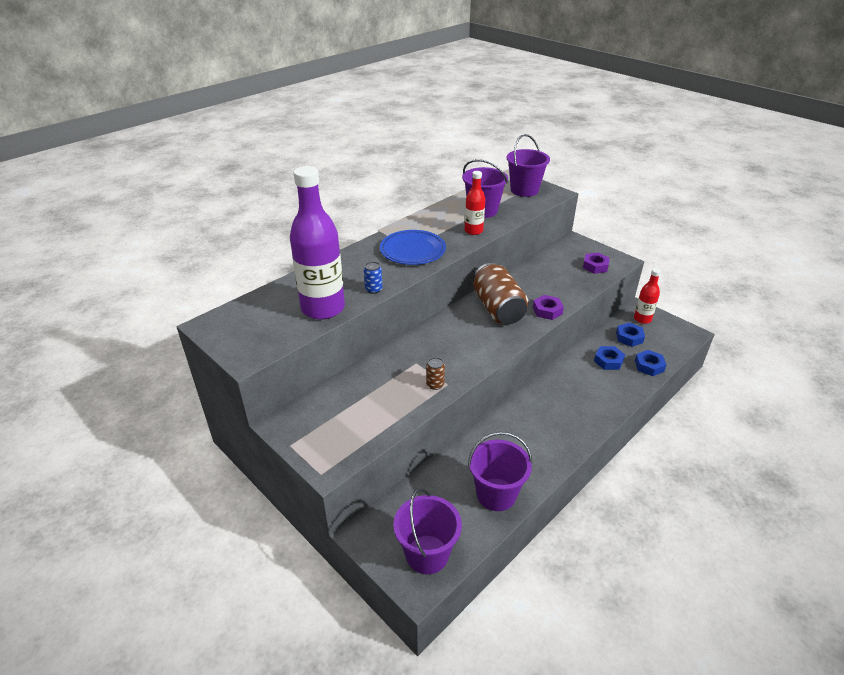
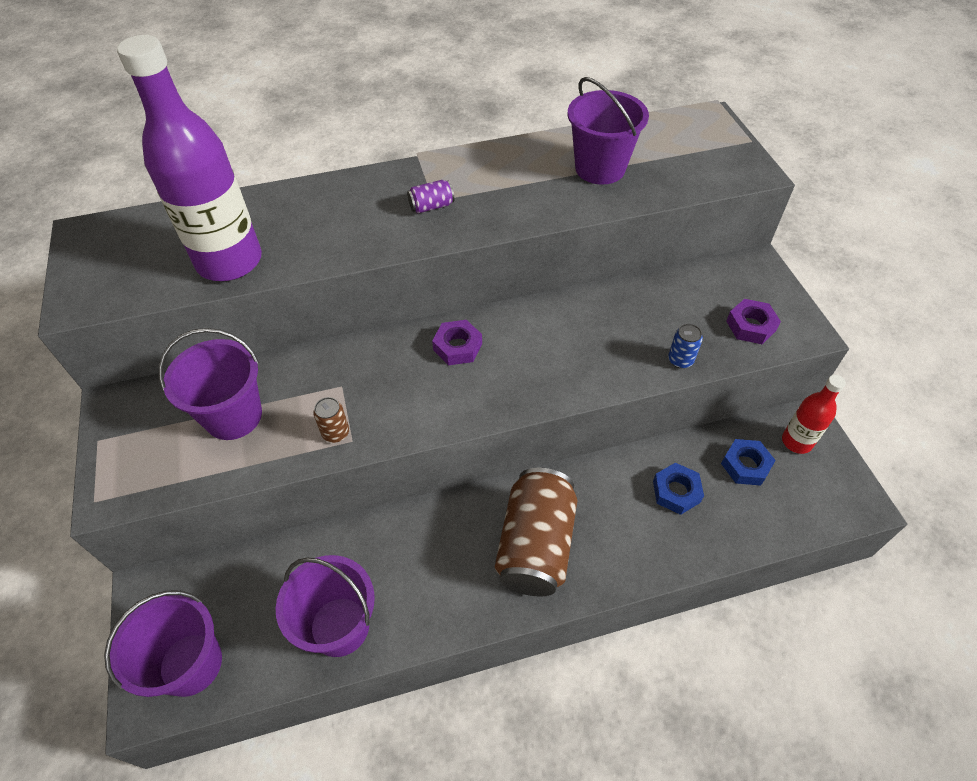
camera: 30 degrees right, 15 degrees up
blue can [364,262,382,294] -> blue can moved to [668,324,703,368]
blue plate [380,230,446,265] -> purple can [407,180,454,213]
red bottle [465,171,485,235] -> none
brown can [473,263,528,324] -> brown can moved to [495,468,577,597]
purple bucket [507,134,550,197] -> purple bucket moved to [159,328,262,440]
purple nut [533,295,564,320] -> purple nut moved to [432,320,482,365]
blue nut [635,350,666,376] -> none

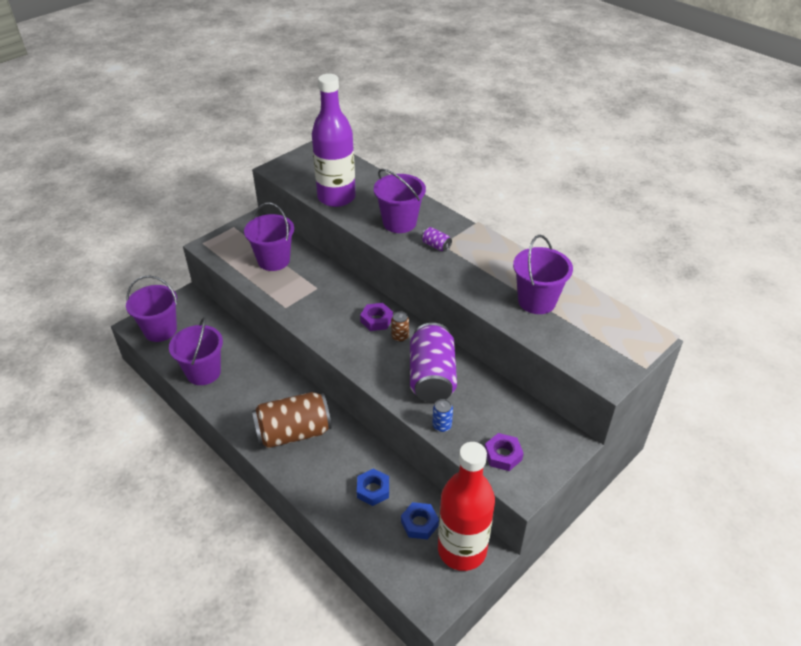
camera: 60 degrees right, 10 degrees down
brown can [313,397,349,443] -> brown can moved to [391,311,409,342]
red bottle [782,375,846,454] -> red bottle [438,442,495,571], size x1.96
none -> purple bucket [374,169,426,233]
none -> purple can [410,323,457,403]

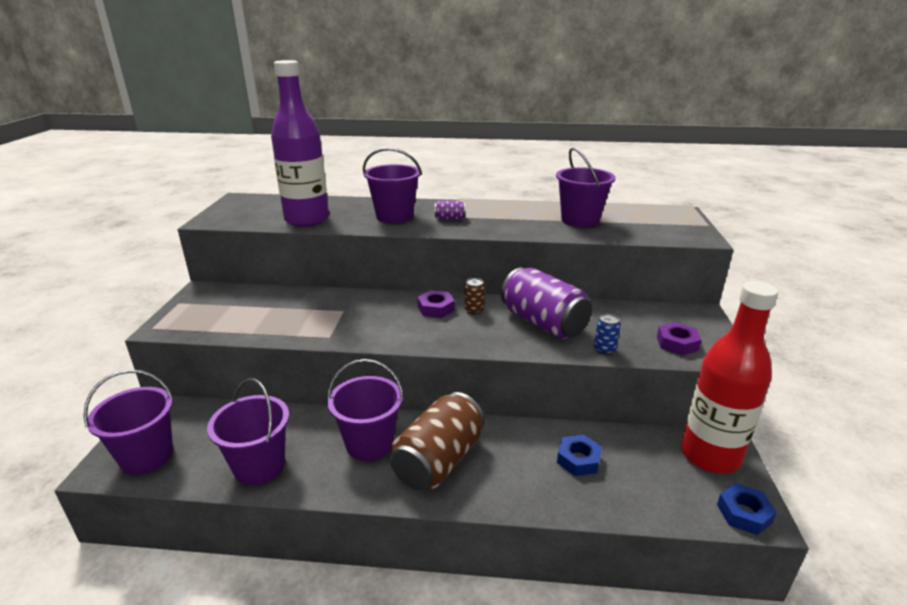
camera: 40 degrees left, 15 degrees down
purple bucket [244,202,294,271] -> purple bucket moved to [327,359,404,461]
blue nut [401,502,439,539] -> blue nut moved to [717,483,777,535]

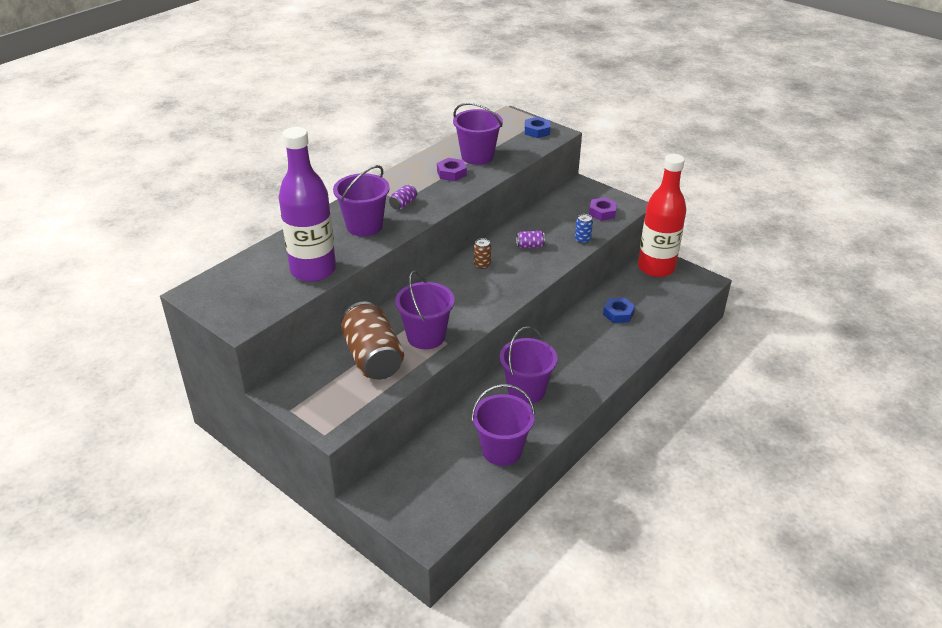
camera: 55 degrees left, 10 degrees up
purple bucket [83,370,173,475] -> purple bucket moved to [395,271,455,349]
brown can [390,392,484,490] -> brown can moved to [341,301,404,380]
purple nut [417,290,455,318] -> purple nut moved to [437,158,467,181]
purple can [501,267,592,339] -> purple can [516,231,545,248], size x0.41
blue nut [717,483,777,535] -> blue nut moved to [525,117,550,138]

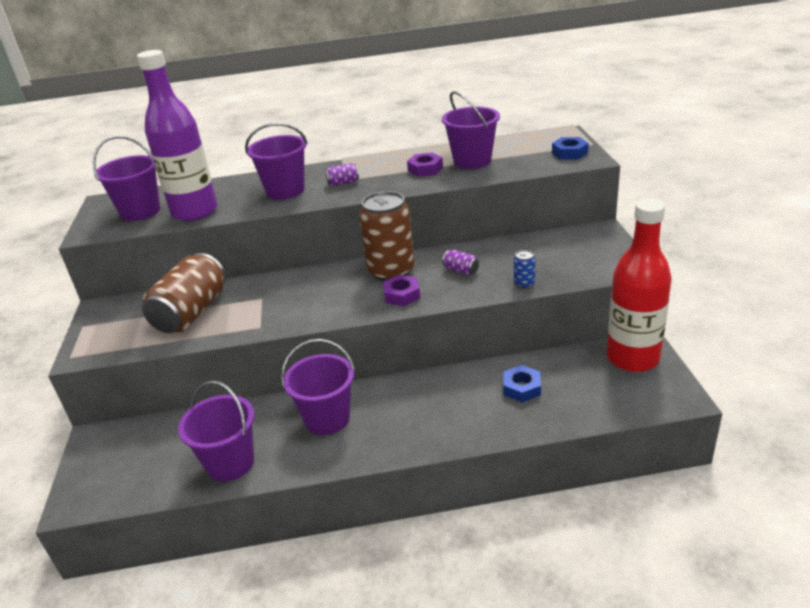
camera: 45 degrees right, 5 degrees down
purple bucket [395,271,455,349] -> purple bucket moved to [92,136,160,221]
brown can [474,238,491,269] -> brown can [359,191,415,281], size x2.44
purple nut [589,197,617,221] -> purple nut moved to [383,275,420,306]

